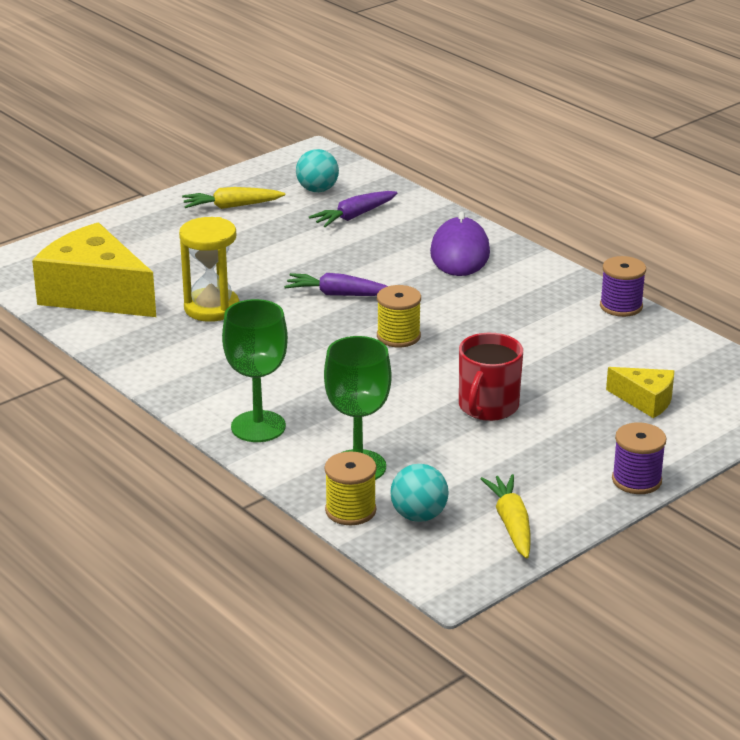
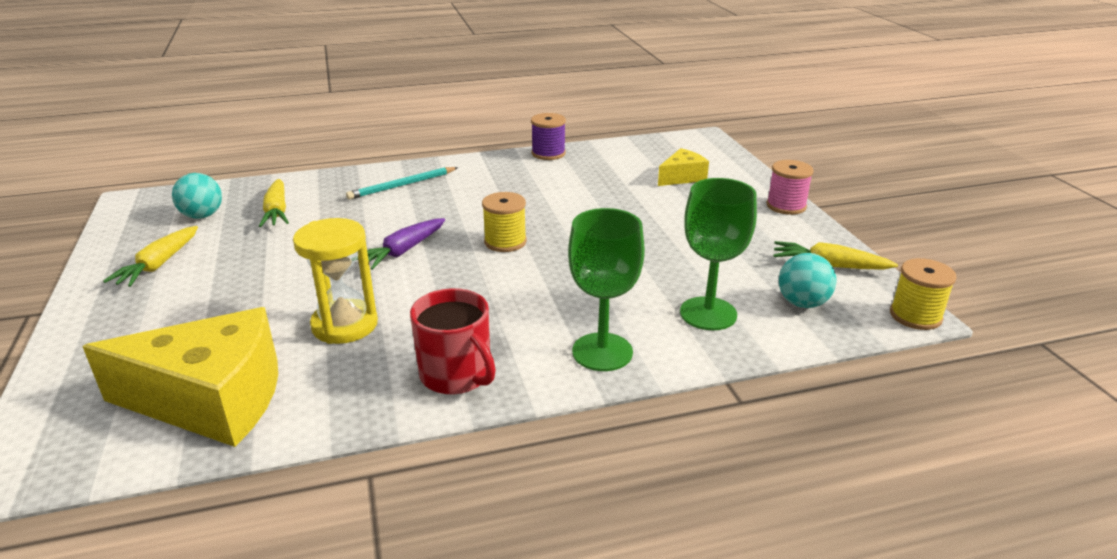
camera: 65 degrees left, 0 degrees up
yellow cheese [32,223,156,317] -> yellow cheese turned 150 degrees counterclockwise [82,307,278,447]
purple carrot [309,191,398,227] -> yellow carrot [259,179,289,227]
yellow spool [325,451,377,525] -> yellow spool moved to [890,258,957,330]
purple mouse [430,211,490,276] -> turquoise pencil [346,167,458,200]
red mug [459,333,523,421] -> red mug moved to [410,288,496,395]
purple spool [612,422,667,494] -> pink spool [767,160,814,215]

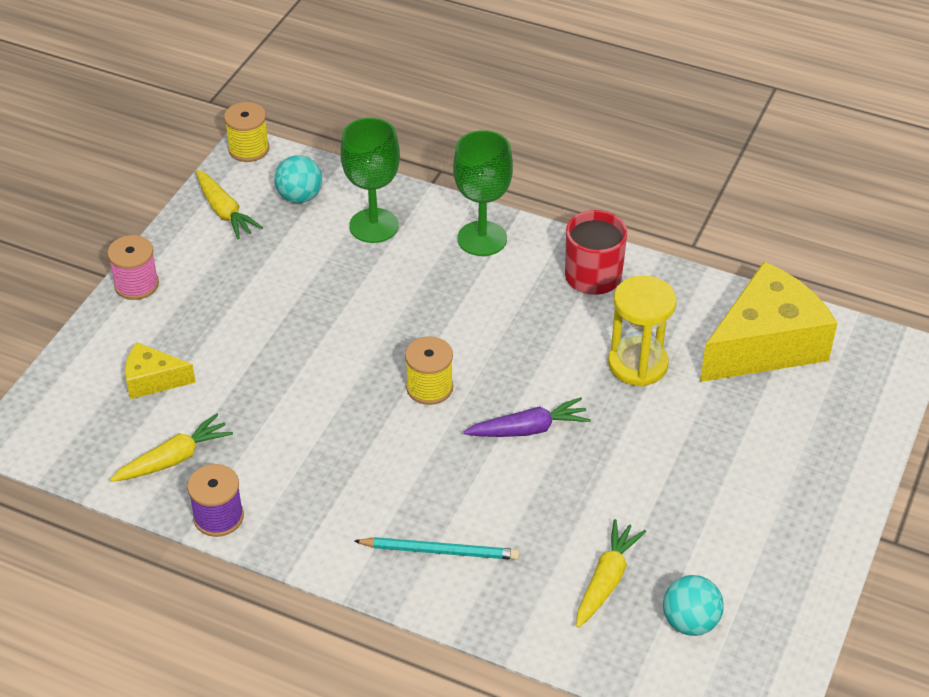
camera: 140 degrees left, 15 degrees up
yellow cheese [82,307,278,447] -> yellow cheese turned 105 degrees clockwise [700,262,837,382]
yellow carrot [103,226,198,287] -> yellow carrot moved to [110,413,233,482]

